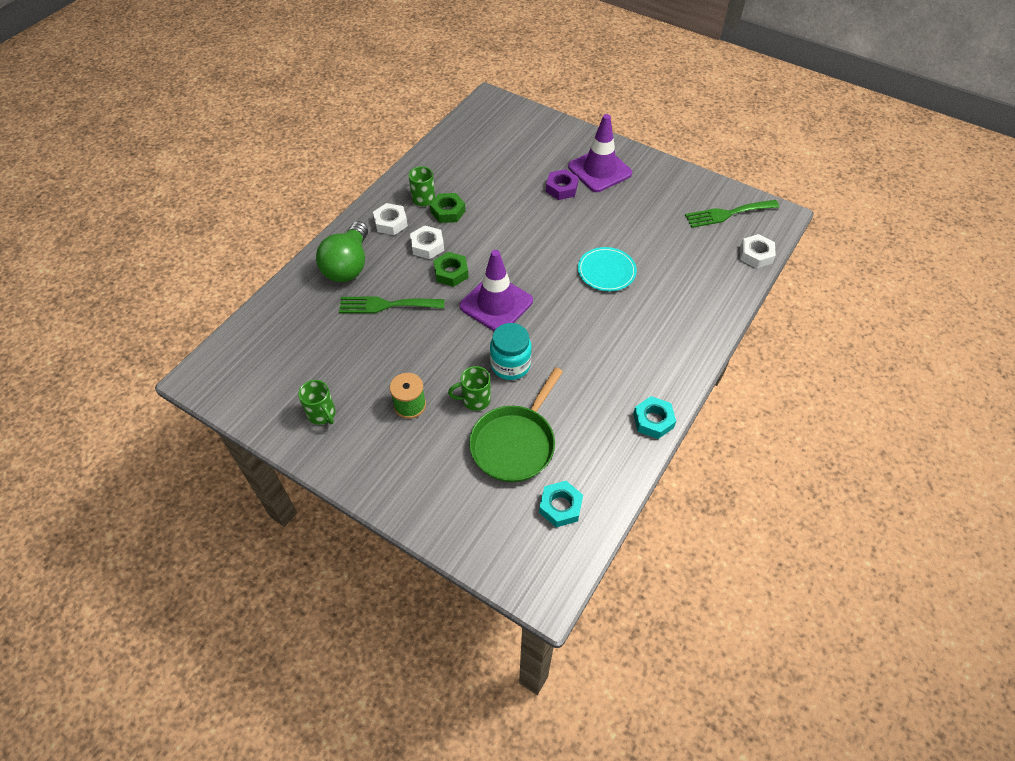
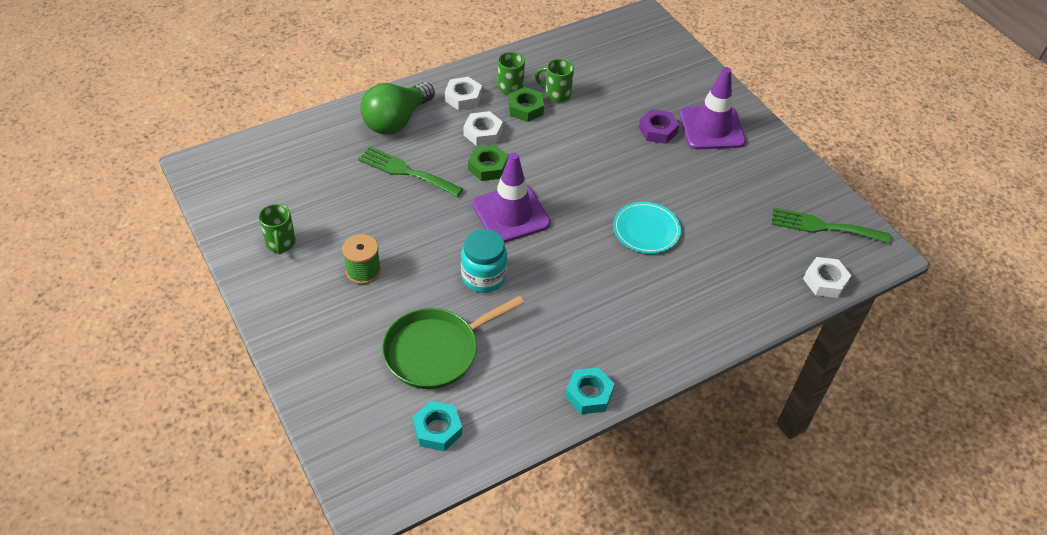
camera: 25 degrees right, 5 degrees down
green mug [448,366,491,411] -> green mug moved to [535,59,574,102]

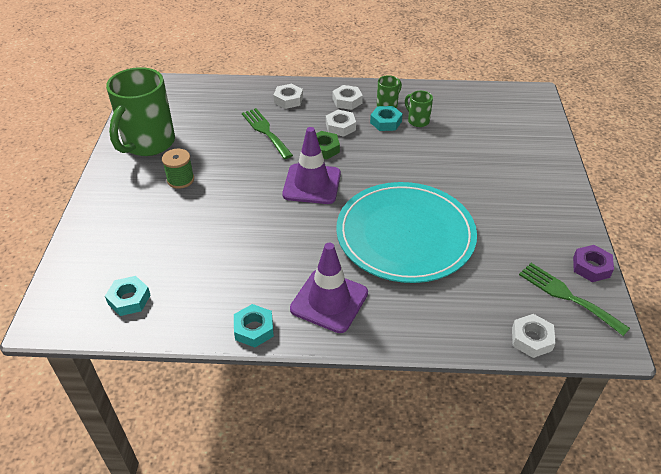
camera: 35 degrees right, 5 degrees down
green mug [259,204,296,255] -> green mug [106,67,175,156], size x2.28
green light bulb [360,82,435,134] -> white nut [274,84,303,109]
green pan [382,296,524,389] -> none
turquoise jar [461,229,507,293] -> none
green nut [508,87,544,122] -> turquoise nut [370,106,403,131]
turquoise plate [613,202,681,253] -> turquoise plate [336,182,477,283], size x2.28
purple nut [639,109,679,144] -> purple nut moved to [573,245,614,282]
purple traffic cone [679,67,746,150] -> purple traffic cone moved to [290,243,368,333]

